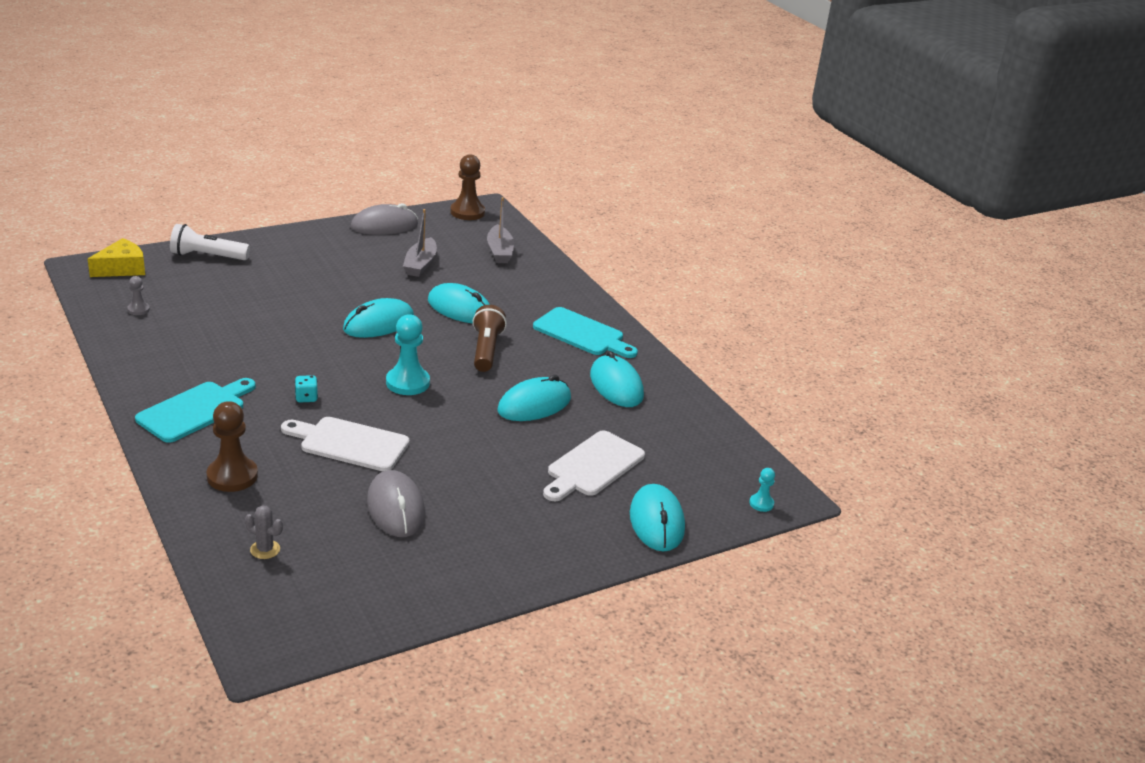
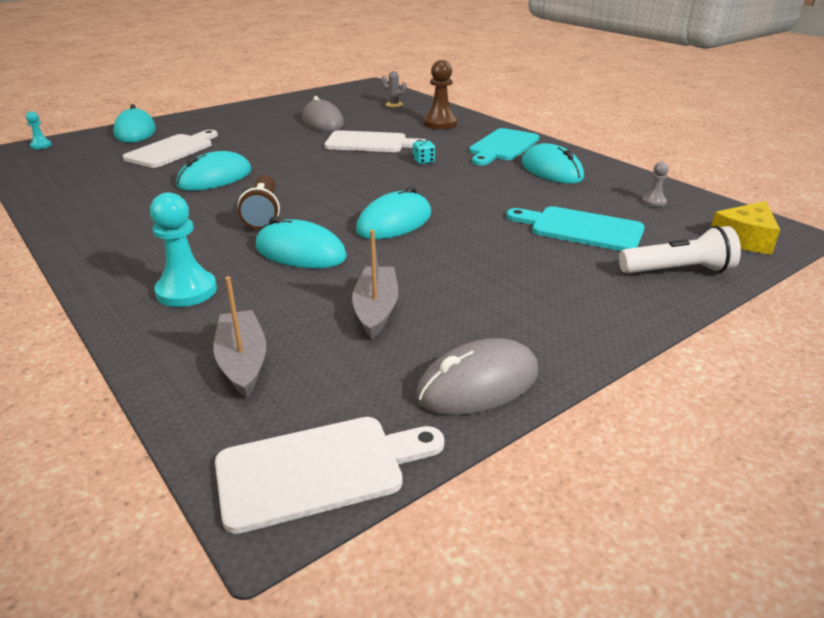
camera: 175 degrees right, 0 degrees up
turquoise pawn [386,314,430,395] -> turquoise pawn moved to [150,192,217,307]
brown pawn [450,154,485,220] -> white cutting board [215,417,444,534]
turquoise cutting board [533,307,638,358] -> turquoise cutting board moved to [506,206,645,251]
turquoise mouse [590,351,644,407] -> turquoise mouse moved to [522,143,584,184]

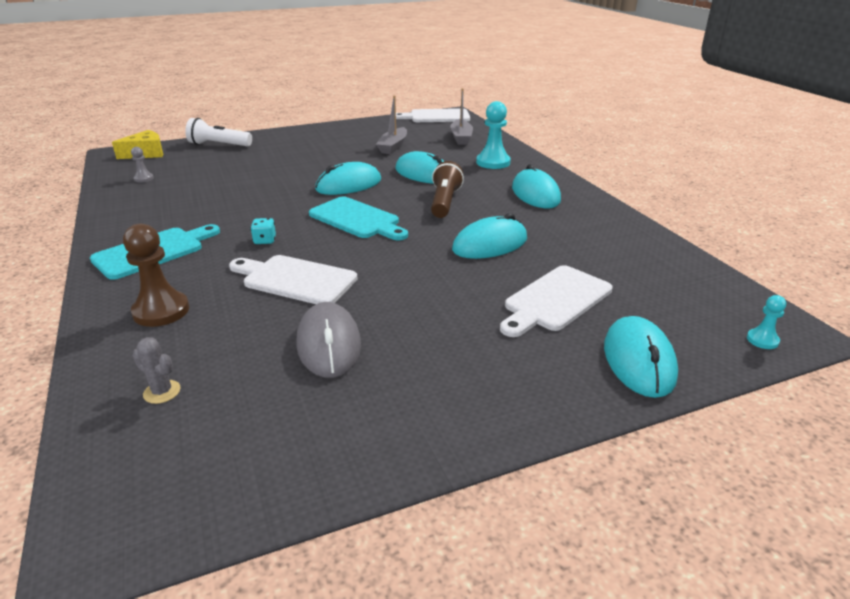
camera: 165 degrees left, 0 degrees up
grey mouse [416,338,539,415] -> none
turquoise cutting board [506,206,645,251] -> turquoise cutting board moved to [309,197,408,240]
turquoise mouse [522,143,584,184] -> turquoise mouse moved to [512,164,561,208]

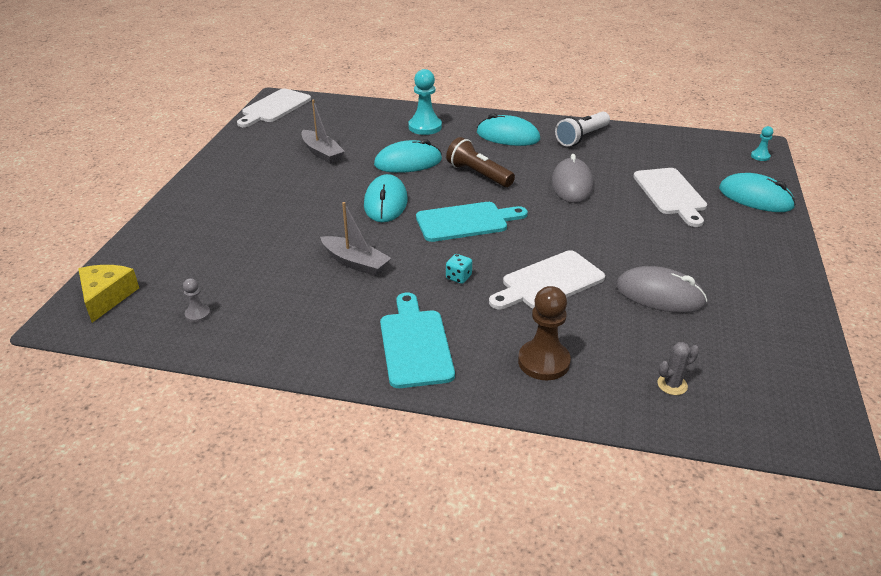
camera: 55 degrees left, 5 degrees up
white flashlight [185,118,252,146] -> white flashlight moved to [555,112,610,146]
grey boat [450,88,473,145] -> grey boat moved to [320,202,391,276]
turquoise mouse [452,213,527,259] -> grey mouse [551,154,593,203]

